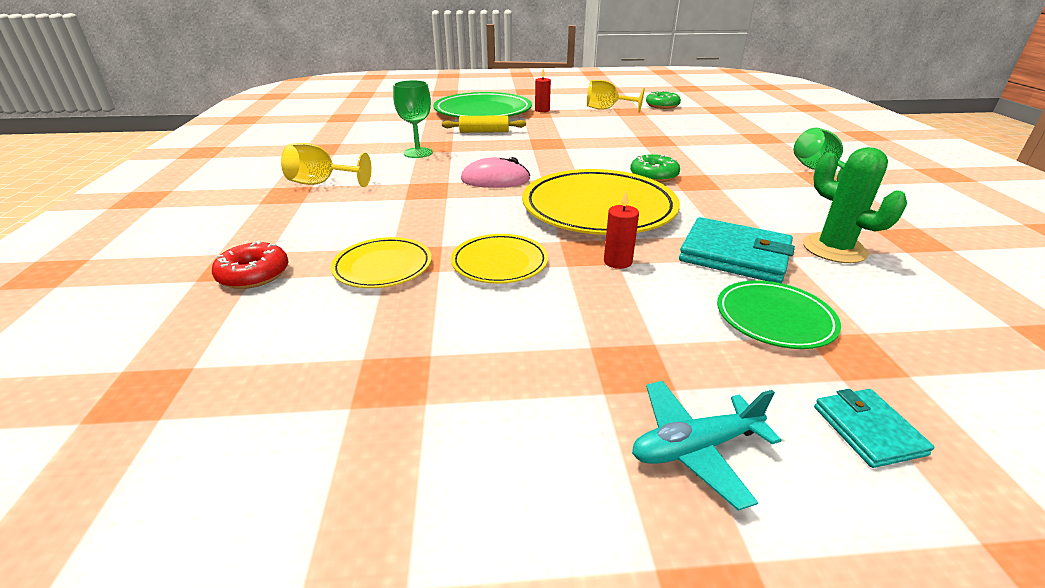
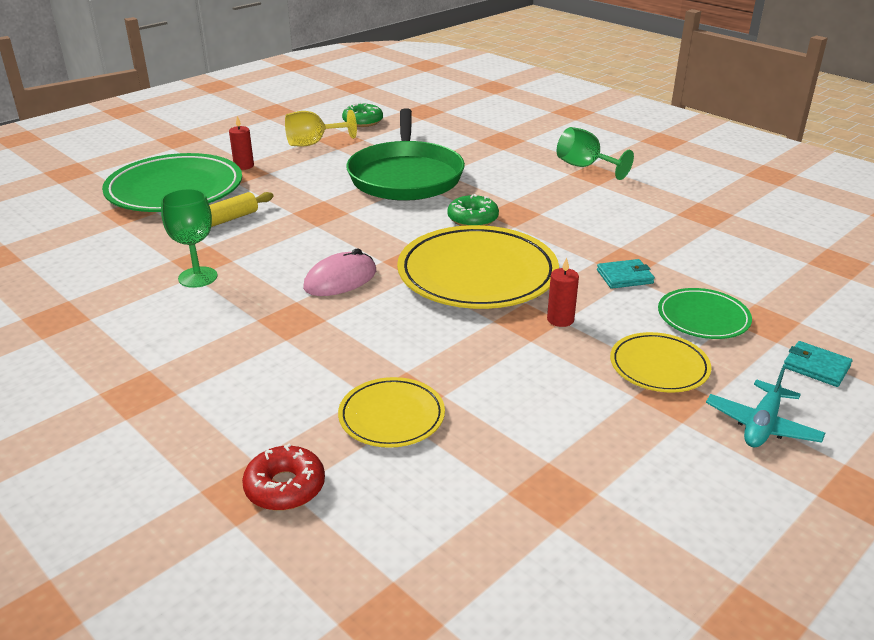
camera: 40 degrees left, 0 degrees up
yellow goblet [281,143,372,187] -> none
yellow plate [451,234,548,284] -> yellow plate moved to [610,332,711,393]
turquoise wallet [679,217,795,283] -> turquoise wallet [597,259,655,289], size x0.55
green cactus [803,147,907,263] -> none
none -> green pan [346,108,465,201]

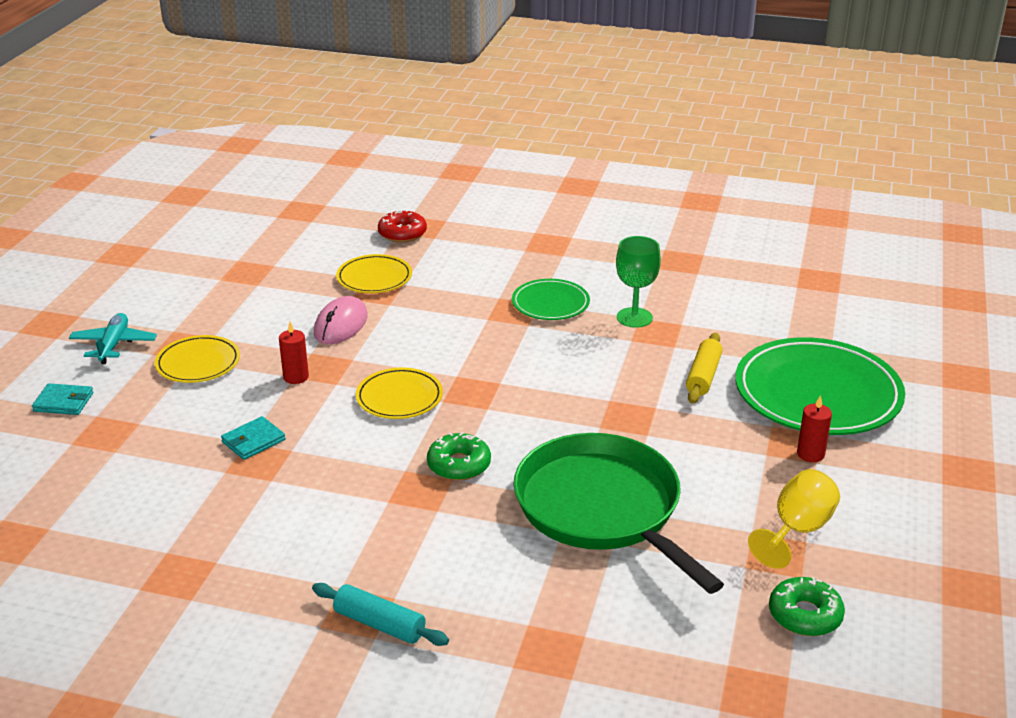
camera: 150 degrees right, 0 degrees up
pink mouse [303,249,376,296] -> pink mouse moved to [314,296,368,344]
yellow plate [397,225,559,309] -> yellow plate [356,368,443,419], size x0.52
green goblet [557,127,634,180] -> turquoise rolling pin [312,583,449,646]
green plate [658,288,752,339] -> green plate moved to [512,279,590,320]

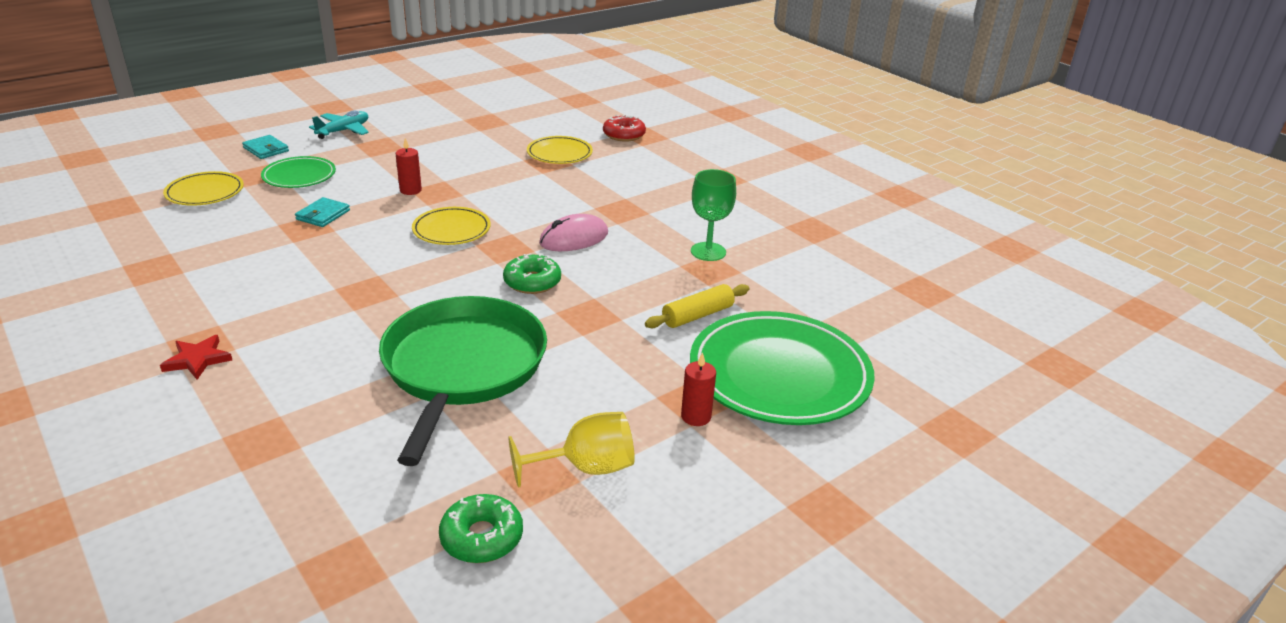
camera: 35 degrees right, 0 degrees up
yellow plate [155,335,240,383] -> yellow plate moved to [163,171,244,206]
turquoise wallet [221,416,285,460] -> turquoise wallet turned 60 degrees counterclockwise [295,197,350,227]
turquoise rolling pin [312,583,449,646] -> red star [160,335,232,380]
pink mouse [314,296,368,344] -> pink mouse moved to [539,214,608,251]
green donut [427,432,491,481] -> green donut moved to [503,253,561,294]
green plate [512,279,590,320] -> green plate moved to [261,156,336,188]

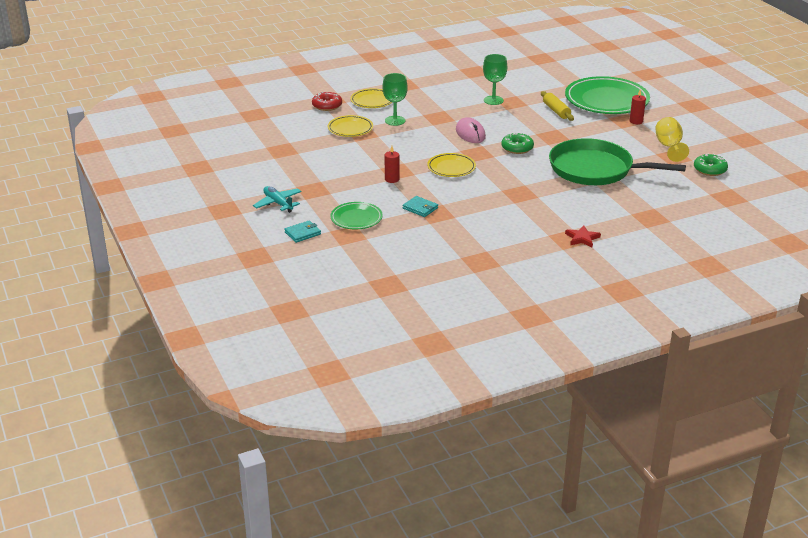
camera: 75 degrees left, 0 degrees up
yellow plate [163,171,244,206] -> yellow plate moved to [350,88,392,108]
none -> green goblet [382,73,408,126]

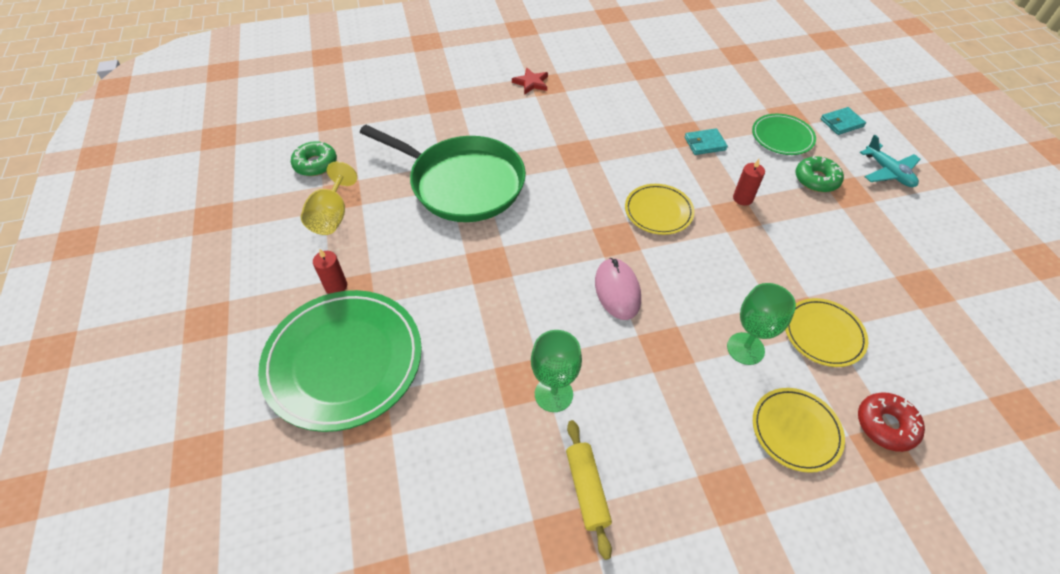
camera: 170 degrees left, 20 degrees up
turquoise wallet [403,196,438,217] -> turquoise wallet turned 60 degrees counterclockwise [685,128,728,155]
green donut [501,132,534,154] -> green donut moved to [795,156,844,192]
yellow rolling pin [541,91,574,121] -> yellow rolling pin moved to [566,420,612,560]

